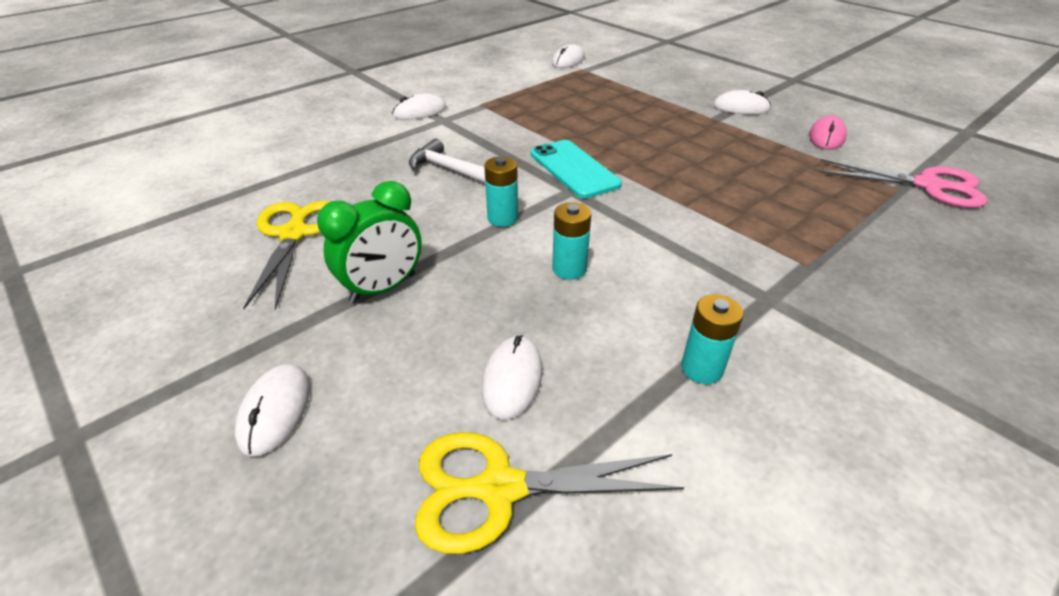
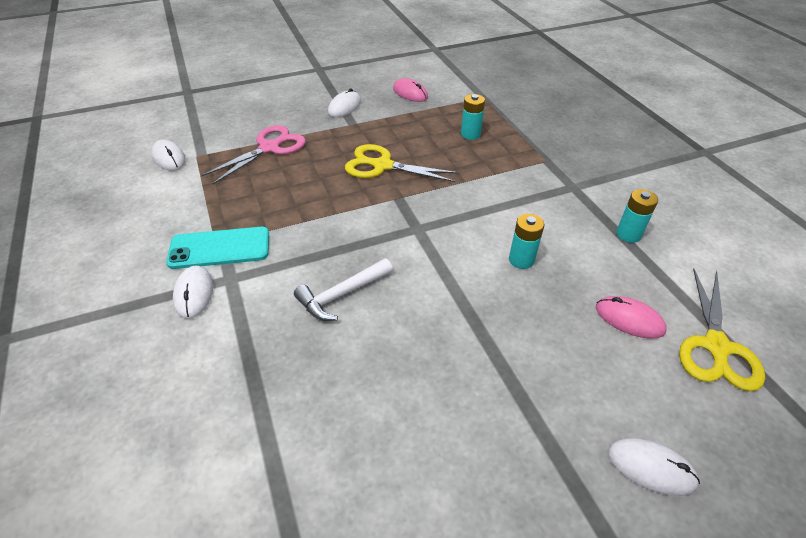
camera: 70 degrees left, 5 degrees up
yellow scissors [243,201,330,310] -> yellow scissors moved to [345,144,460,182]
green clock [317,181,422,303] -> none
white mouse [481,335,543,419] -> pink mouse [596,296,667,339]
turquoise battery [484,156,518,227] -> turquoise battery moved to [461,94,485,140]
turquoise phone [531,140,622,199] -> turquoise phone moved to [166,227,269,269]
pink scissors [820,159,988,208] -> pink scissors moved to [201,125,306,185]

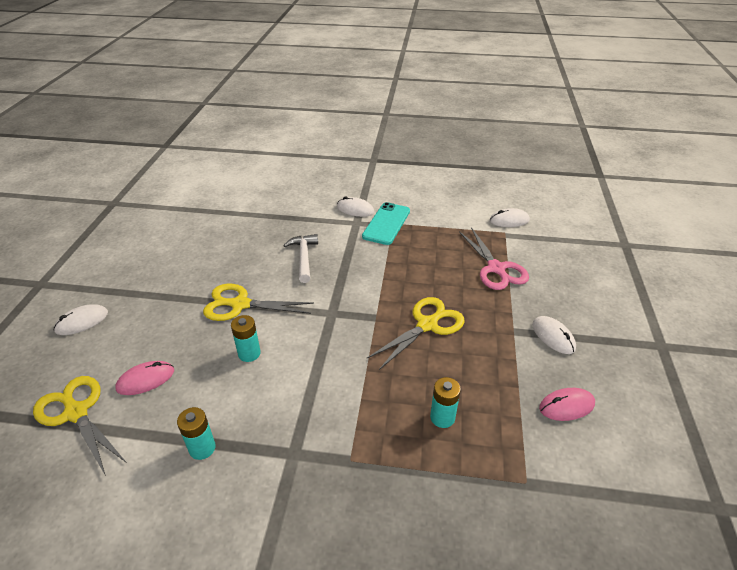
camera: 120 degrees right, 5 degrees down
none -> yellow scissors [203,284,314,321]

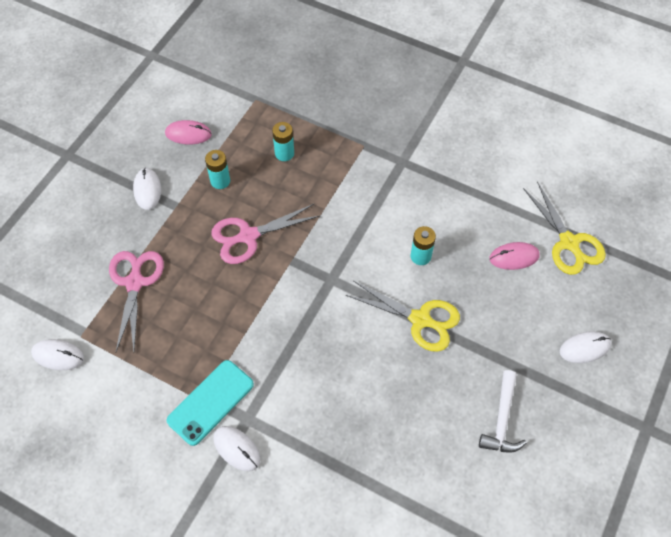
camera: 160 degrees left, 20 degrees up
turquoise battery [177,407,216,460] -> turquoise battery moved to [205,150,230,189]
white hammer [283,234,318,283] -> white hammer moved to [479,370,527,453]
yellow scissors [366,297,465,370] -> pink scissors [211,204,320,264]

